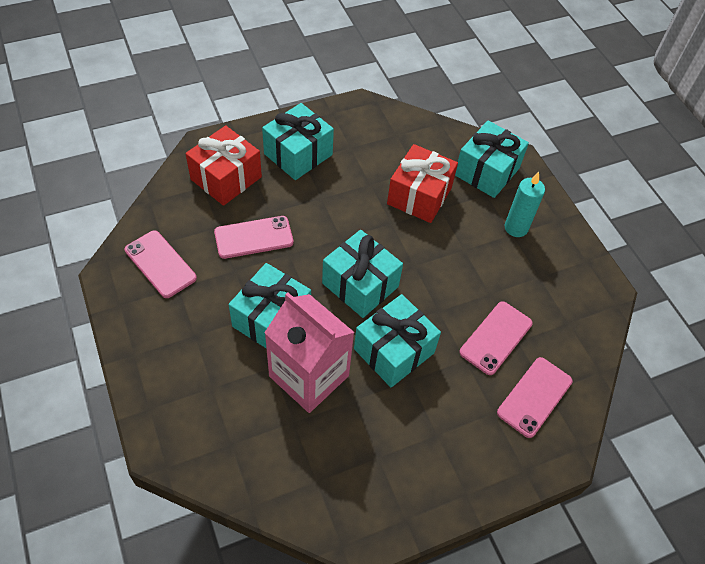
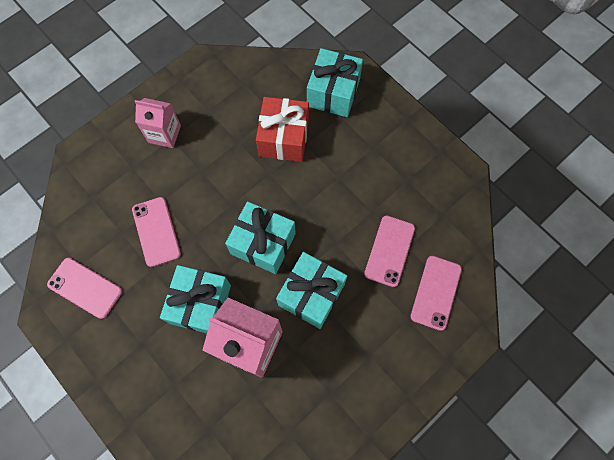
camera: 15 degrees left, 15 degrees up
red gift [186,125,262,206] -> none
pink phone [214,216,294,259] -> pink phone turned 75 degrees counterclockwise [132,197,181,267]
turquoise gift [262,103,334,180] -> pink carton [134,98,181,148]
turquoise candle [505,172,545,237] -> none

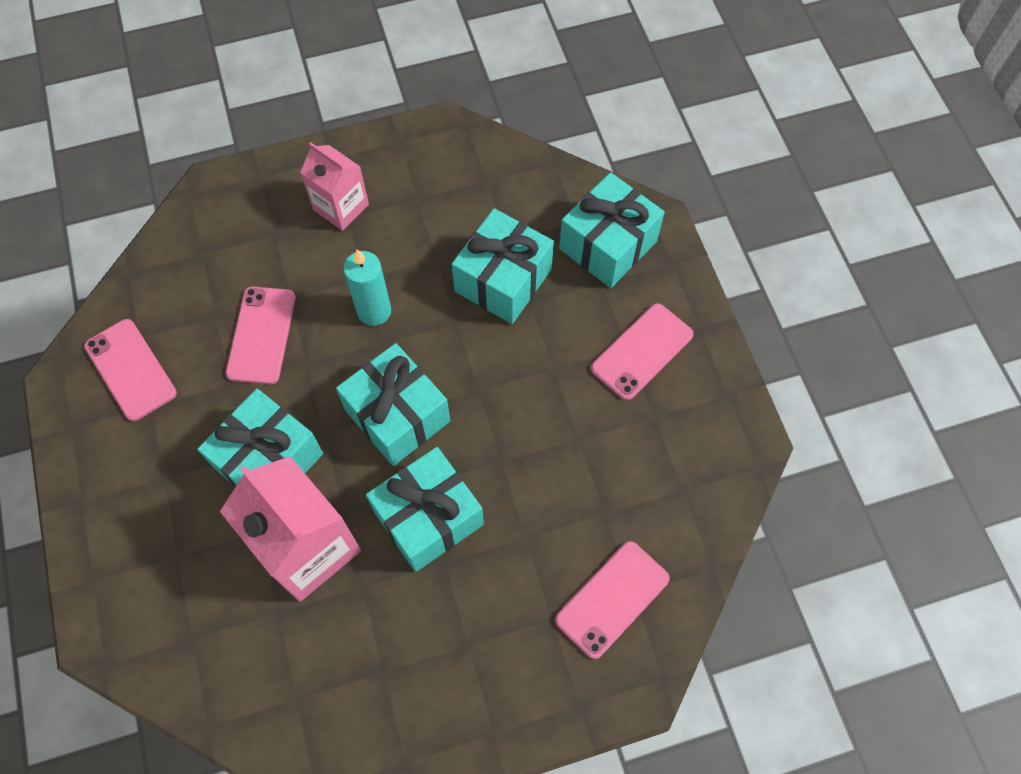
camera: 25 degrees right, 5 degrees down
red gift [256,97,309,162] -> turquoise gift [452,208,554,324]
pink phone [364,216,415,287] -> pink phone moved to [591,303,694,400]
none -> turquoise candle [343,249,391,326]

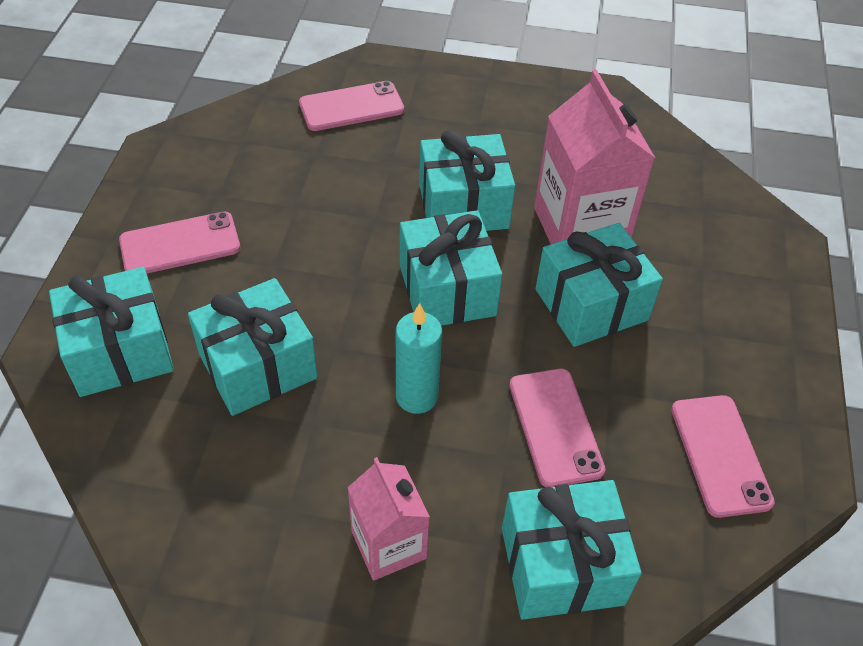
camera: 155 degrees left, 15 degrees down
pink phone [226,287,296,385] -> pink phone turned 45 degrees counterclockwise [509,369,606,487]
none -> turquoise gift [502,480,642,620]

